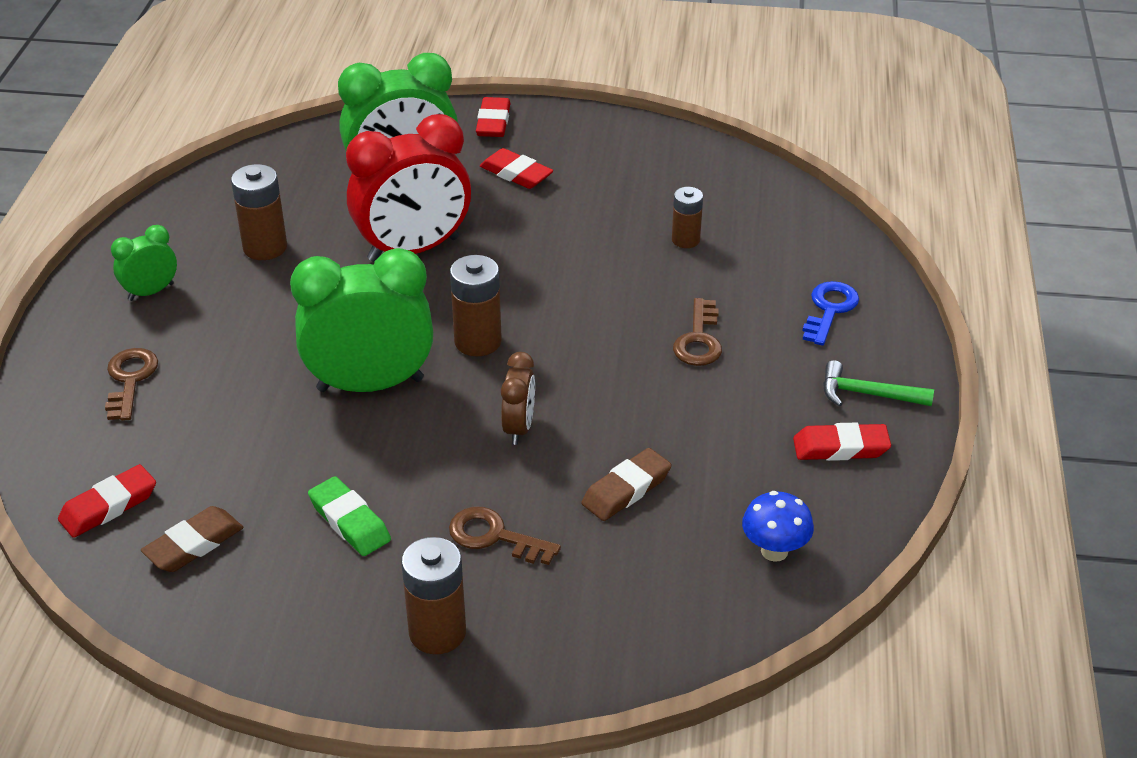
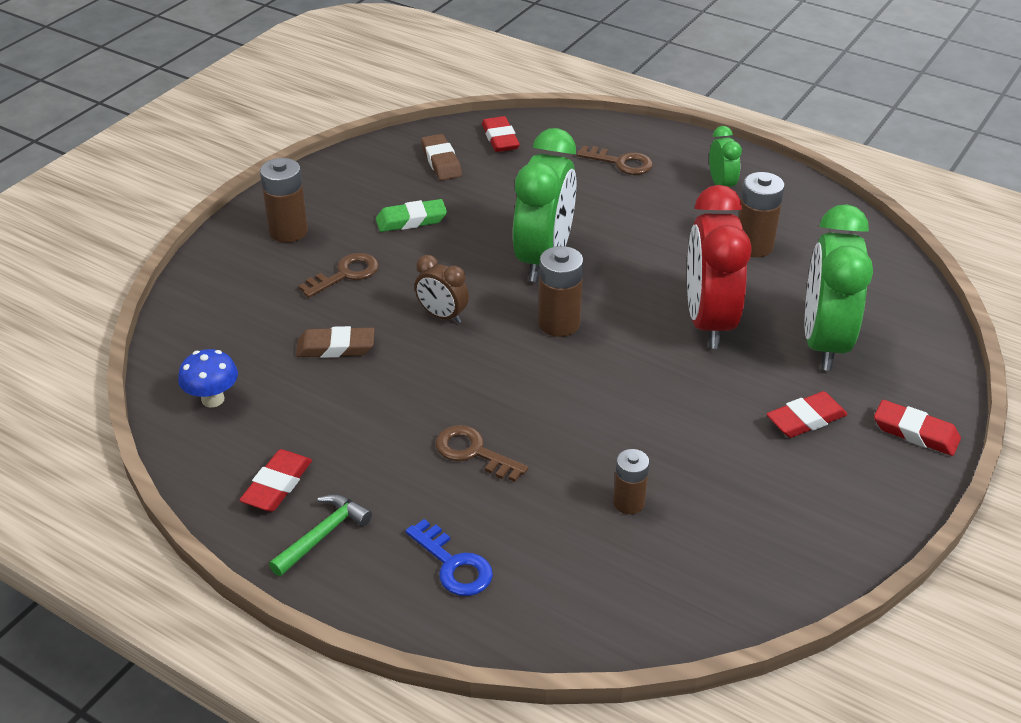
camera: 115 degrees right, 0 degrees up
brown eraser [581,448,671,521] -> brown eraser turned 75 degrees counterclockwise [296,326,375,358]

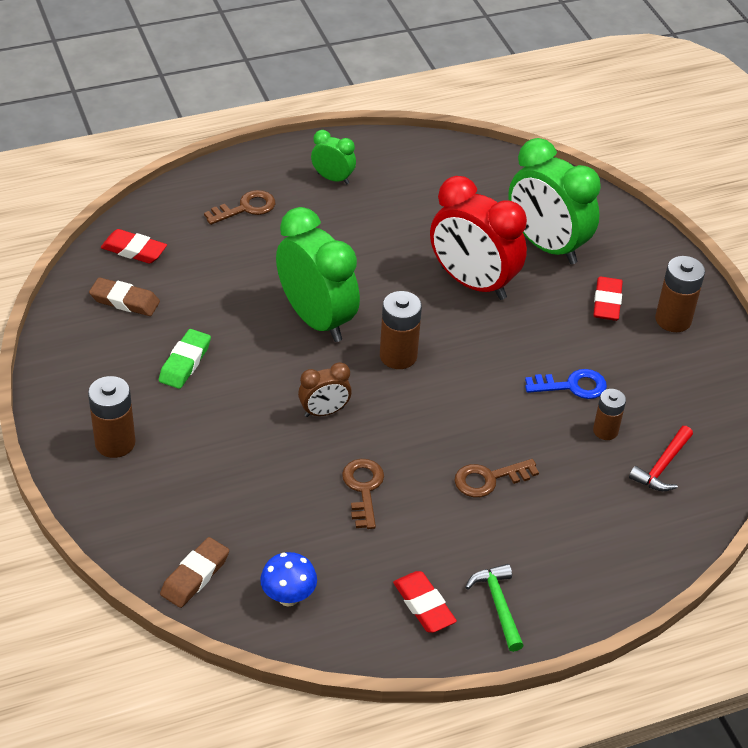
camera: 55 degrees left, 5 degrees up
brown eraser [296,326,375,358] -> brown eraser moved to [160,537,229,608]
brown key [299,253,379,298] -> brown key moved to [342,459,384,529]
blue key [405,519,493,596] -> blue key moved to [525,369,607,399]
brown battery [738,172,785,257] -> brown battery moved to [655,256,705,332]
red eraser [874,400,961,456] -> none
none -> red hammer [629,426,693,491]

